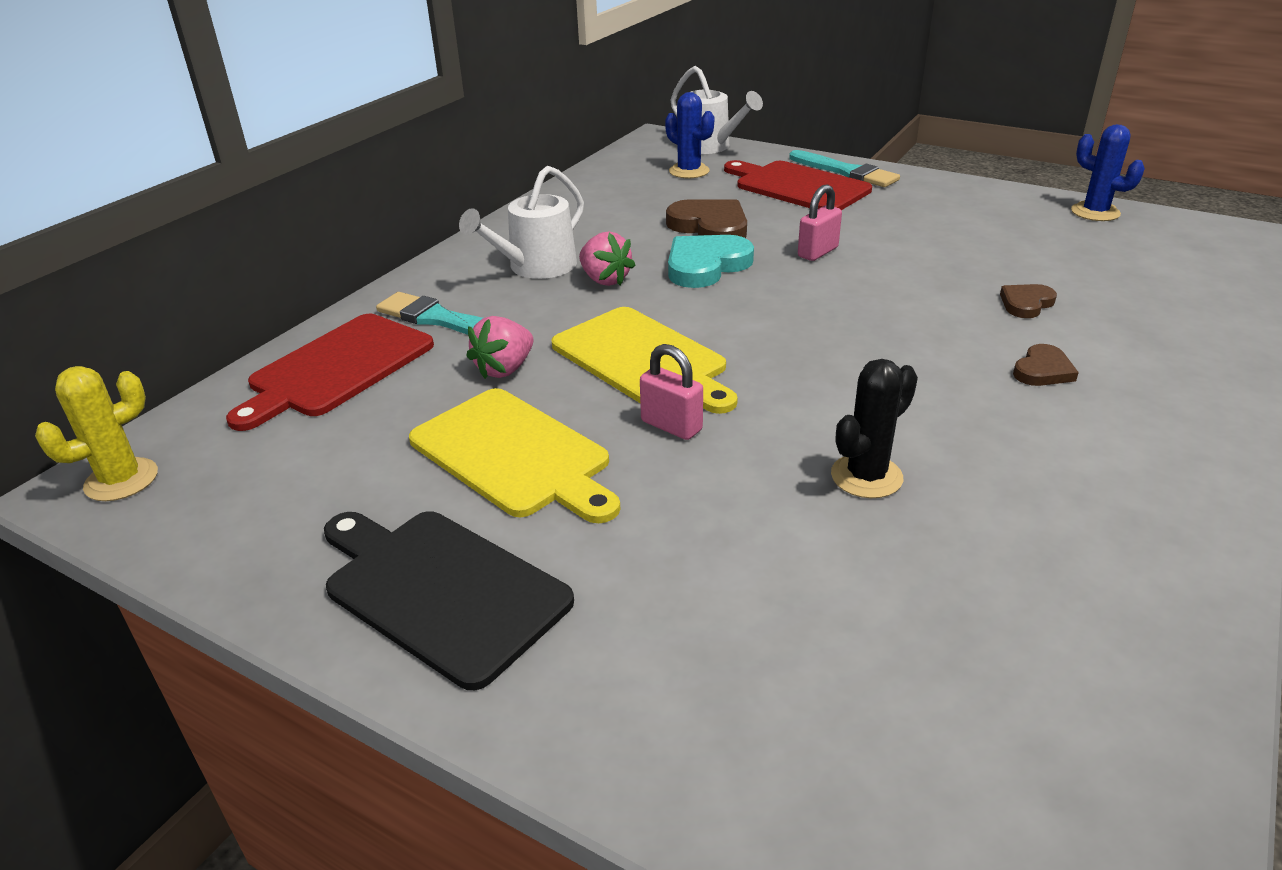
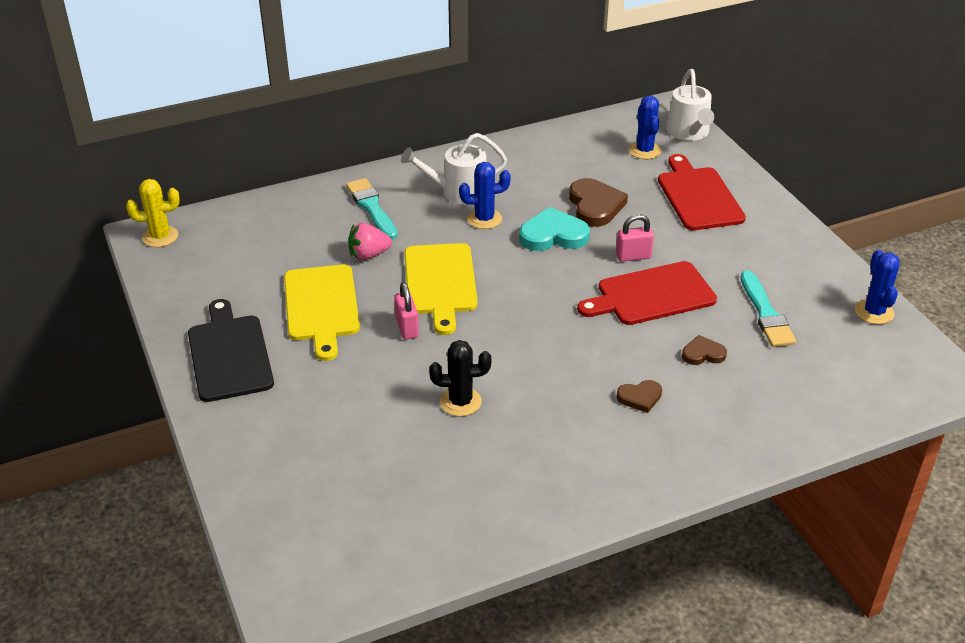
camera: 35 degrees right, 5 degrees up
red cutting board [226,314,434,431] -> red cutting board moved to [577,261,717,325]
pink strawberry [579,232,636,286] -> blue cactus [459,162,511,229]
turquoise brush [789,150,900,187] -> turquoise brush moved to [741,271,796,347]

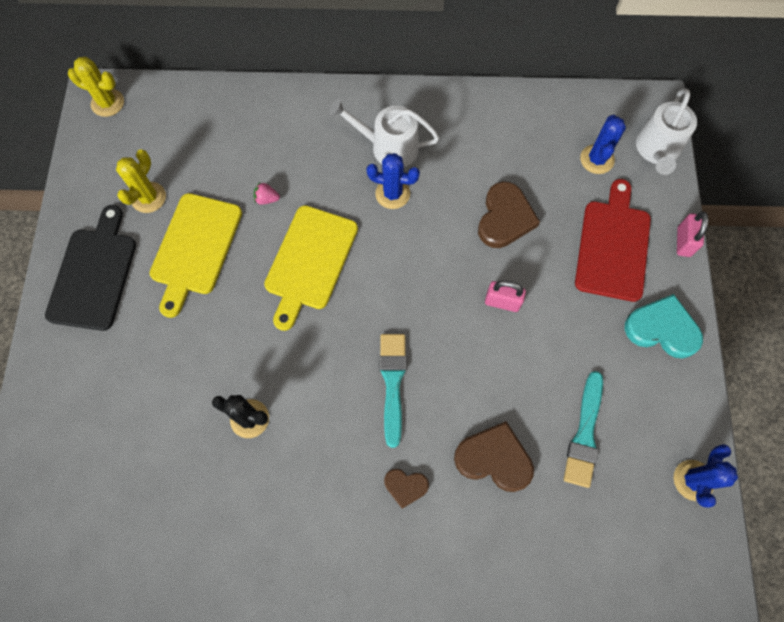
camera: 25 degrees right, 30 degrees up
turquoise brush [346,178,397,240] -> turquoise brush moved to [380,334,406,448]
pink strawberry [348,223,392,260] -> pink strawberry [254,182,280,205], size x0.60
pink padlock [394,282,419,340] -> pink padlock moved to [677,211,708,257]
turquoise heart [519,207,590,251] -> turquoise heart moved to [625,294,703,359]
red cutting board [577,261,717,325] -> none
brown heart [682,335,727,365] -> brown heart [454,421,534,492], size x1.78
none -> yellow cactus [116,149,166,213]

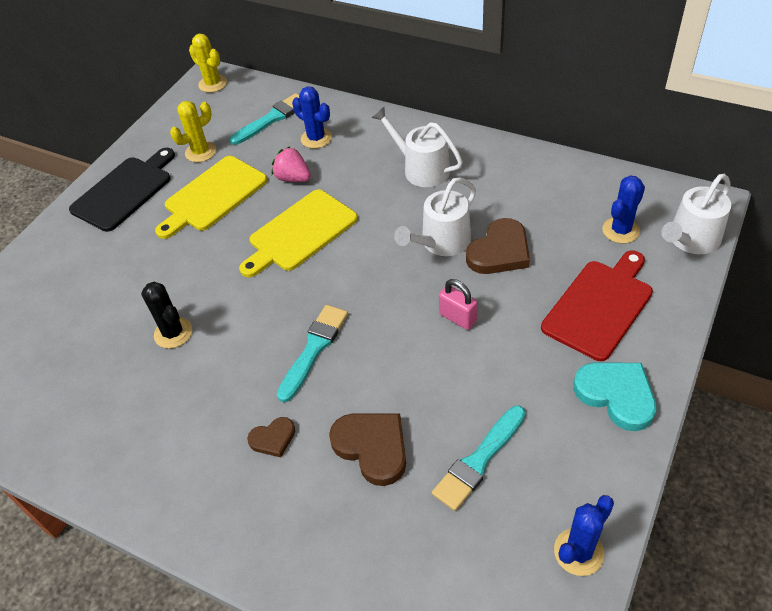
camera: 30 degrees right, 20 degrees down
pink strawberry [254,182,280,205] -> pink strawberry [272,146,311,182], size x1.66
blue cactus [366,153,420,209] -> blue cactus moved to [292,86,332,149]
brown heart [384,469,429,509] -> brown heart turned 60 degrees counterclockwise [247,417,295,457]
pink padlock [677,211,708,257] -> none
none -> turquoise brush [230,93,299,145]
none -> white watering can [394,178,476,256]

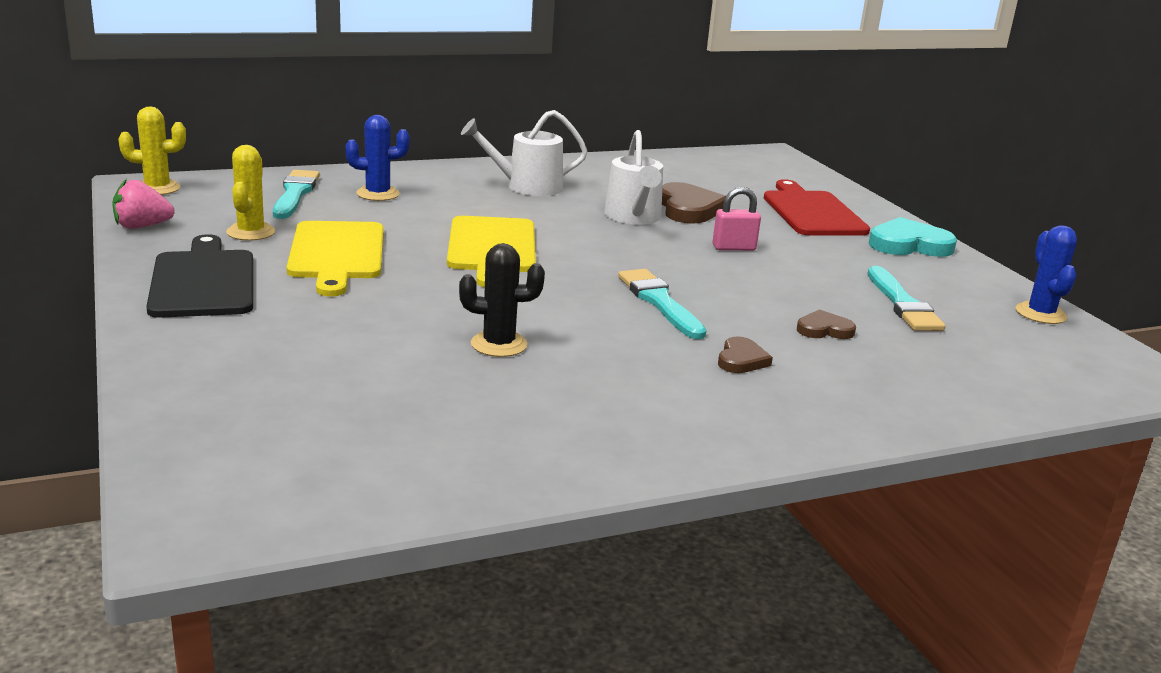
camera: 55 degrees left, 25 degrees down
pink strawberry [272,146,311,182] -> pink strawberry moved to [112,179,174,229]
brown heart [329,414,406,486] -> brown heart [797,309,856,339], size x0.56
blue cactus [602,175,645,244] -> none
white watering can [661,174,731,254] -> none

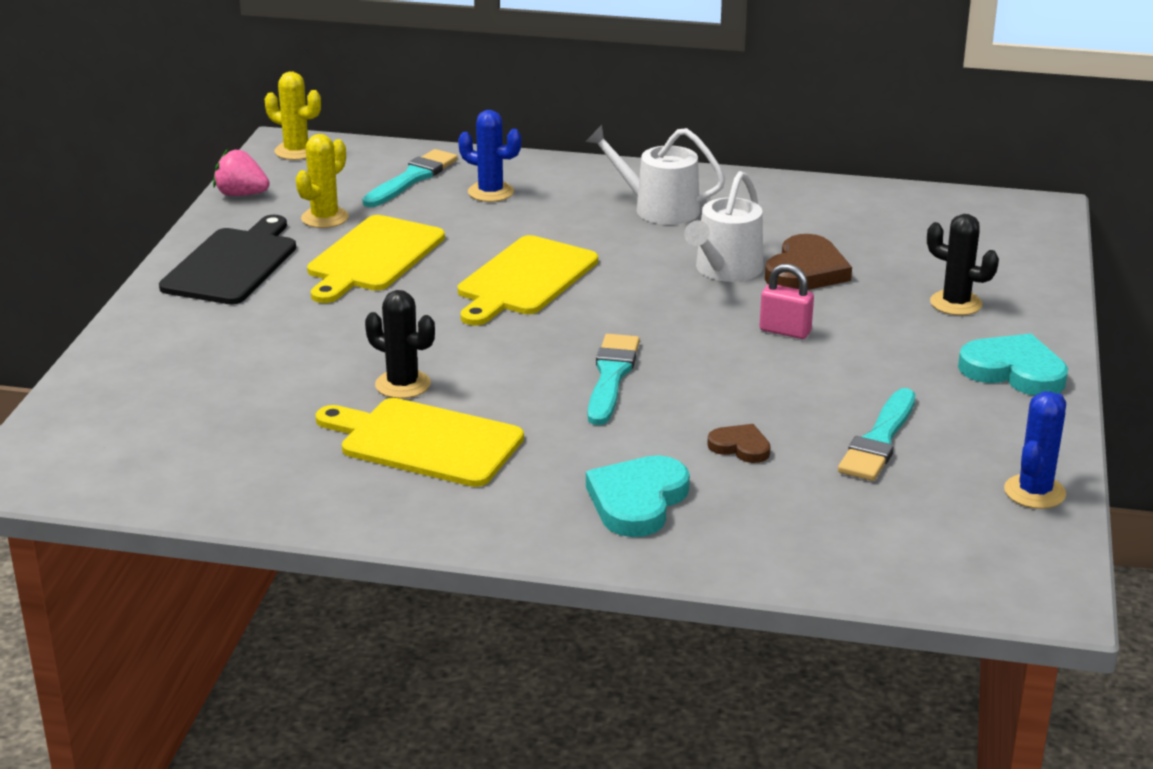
camera: 35 degrees right, 5 degrees up
brown heart [718,336,773,373] -> none
red cutting board [764,179,870,235] -> black cactus [927,214,999,315]
none -> yellow cutting board [315,398,524,487]
none -> turquoise heart [586,455,690,537]

